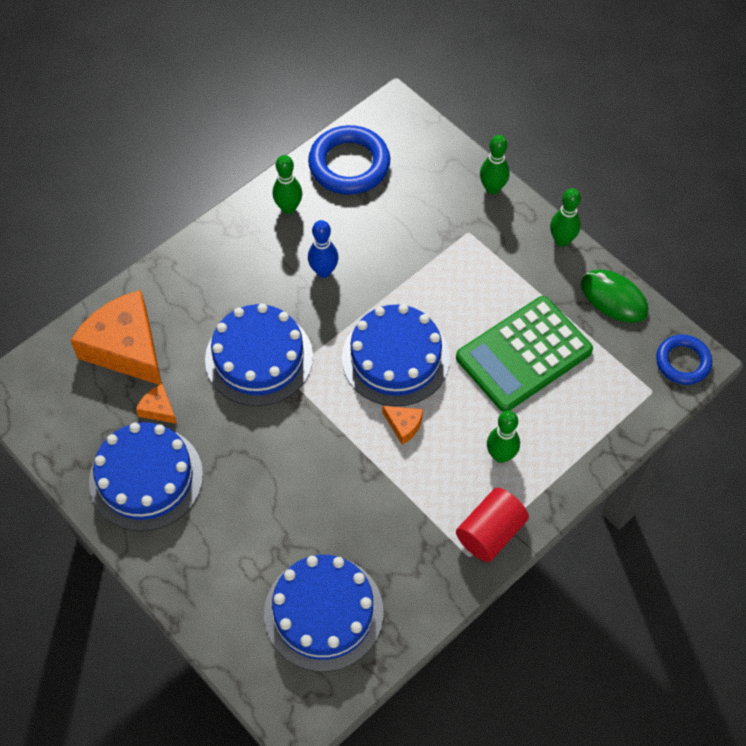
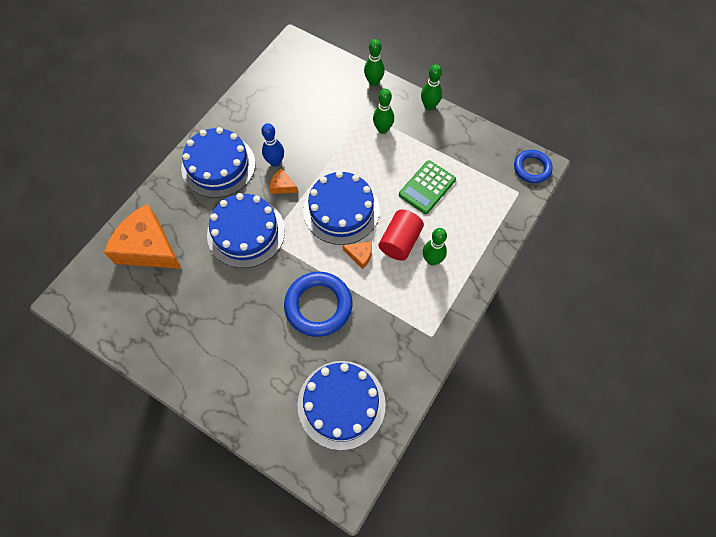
camera: 15 degrees left, 5 degrees up
blue cake [89,422,203,531] -> blue cake moved to [181,127,255,198]
orange cheese [136,384,177,424] -> orange cheese moved to [269,168,298,194]
green bowling pin [272,155,302,214] -> green bowling pin moved to [373,89,394,134]
blue ring [308,125,390,195] -> blue ring moved to [284,272,352,337]
green calculator [456,296,593,412] -> green calculator [399,160,456,214], size x0.64
red cylinder [456,488,529,562] -> red cylinder moved to [379,210,424,261]
green mouse [581,270,648,323] -> none

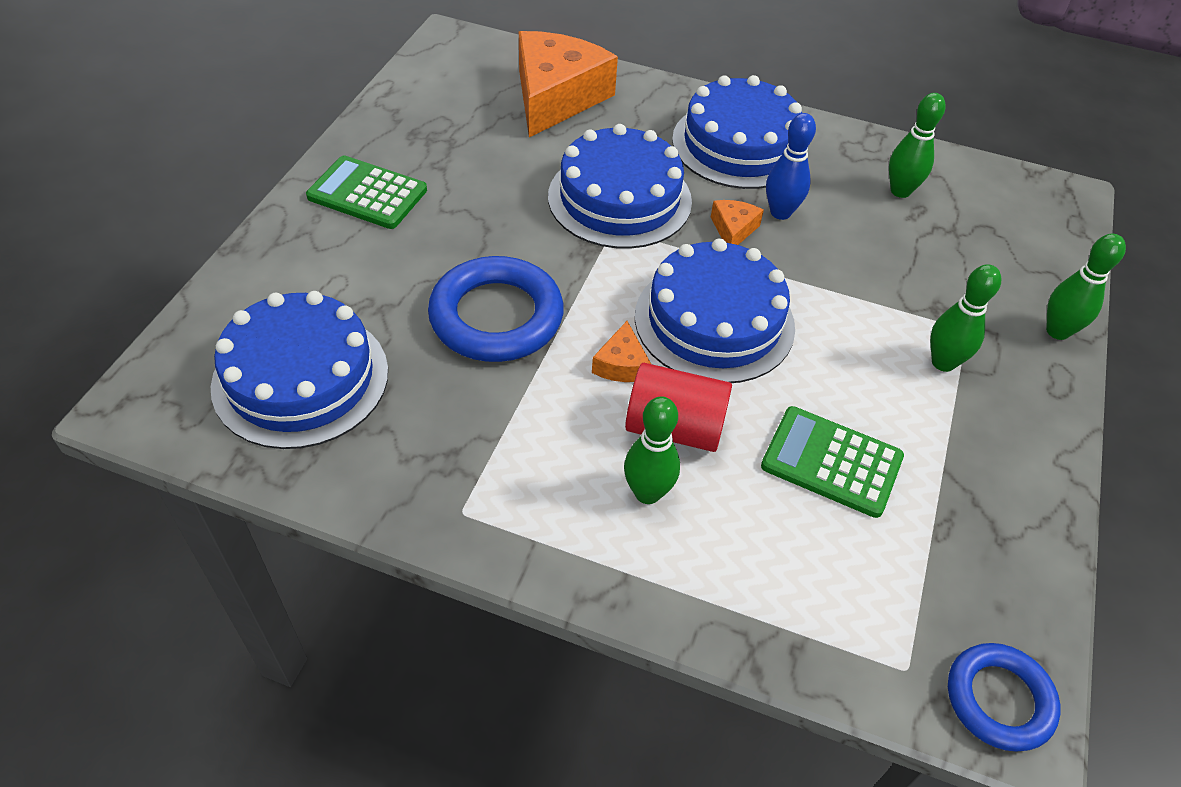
camera: 75 degrees right, 15 degrees down
green bowling pin [421,64,442,111] -> green bowling pin moved to [889,93,946,198]
none -> green calculator [306,155,427,229]

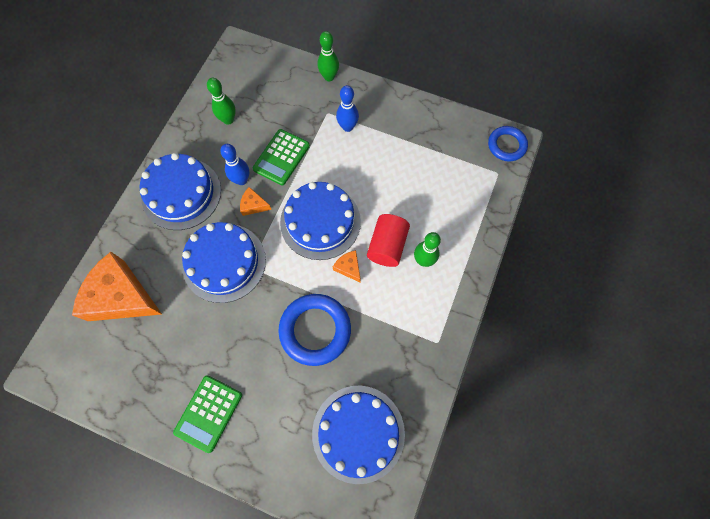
camera: 85 degrees left, 20 degrees up
orange cheese [592,321,651,382] -> orange cheese turned 135 degrees counterclockwise [333,250,361,283]
green calculator [761,406,904,518] -> green calculator moved to [253,129,310,185]
green bowling pin [930,264,1001,372] -> blue bowling pin [336,85,359,132]

